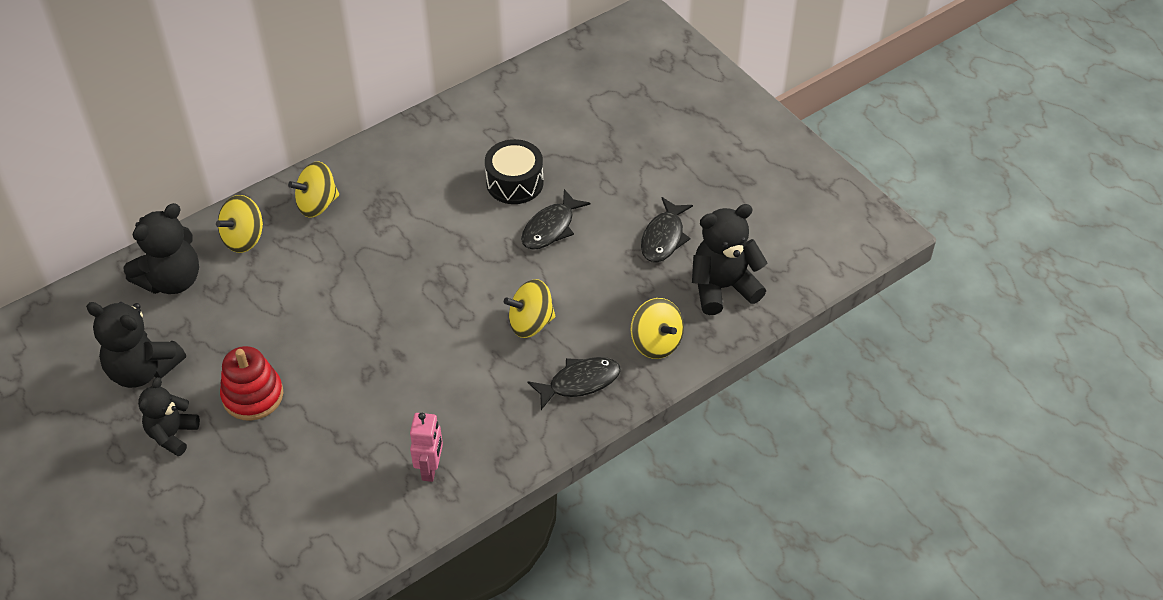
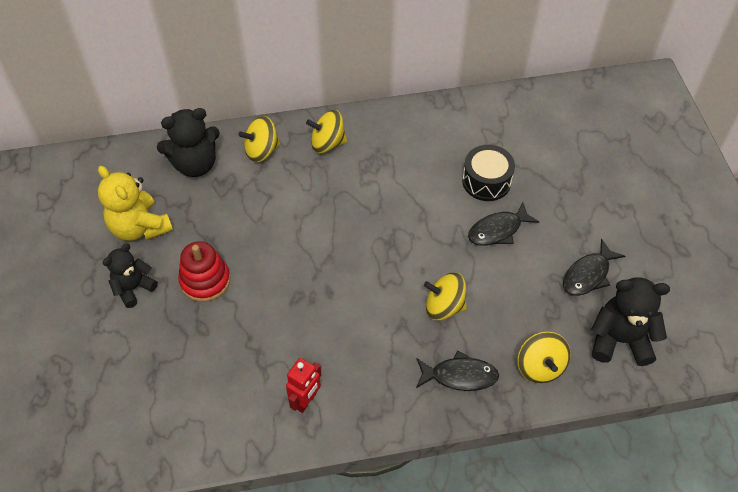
camera: 25 degrees right, 5 degrees up
black teddy bear [86,302,186,388] -> yellow teddy bear [98,166,173,241]
pink robot [410,413,443,482] -> red robot [286,358,322,413]

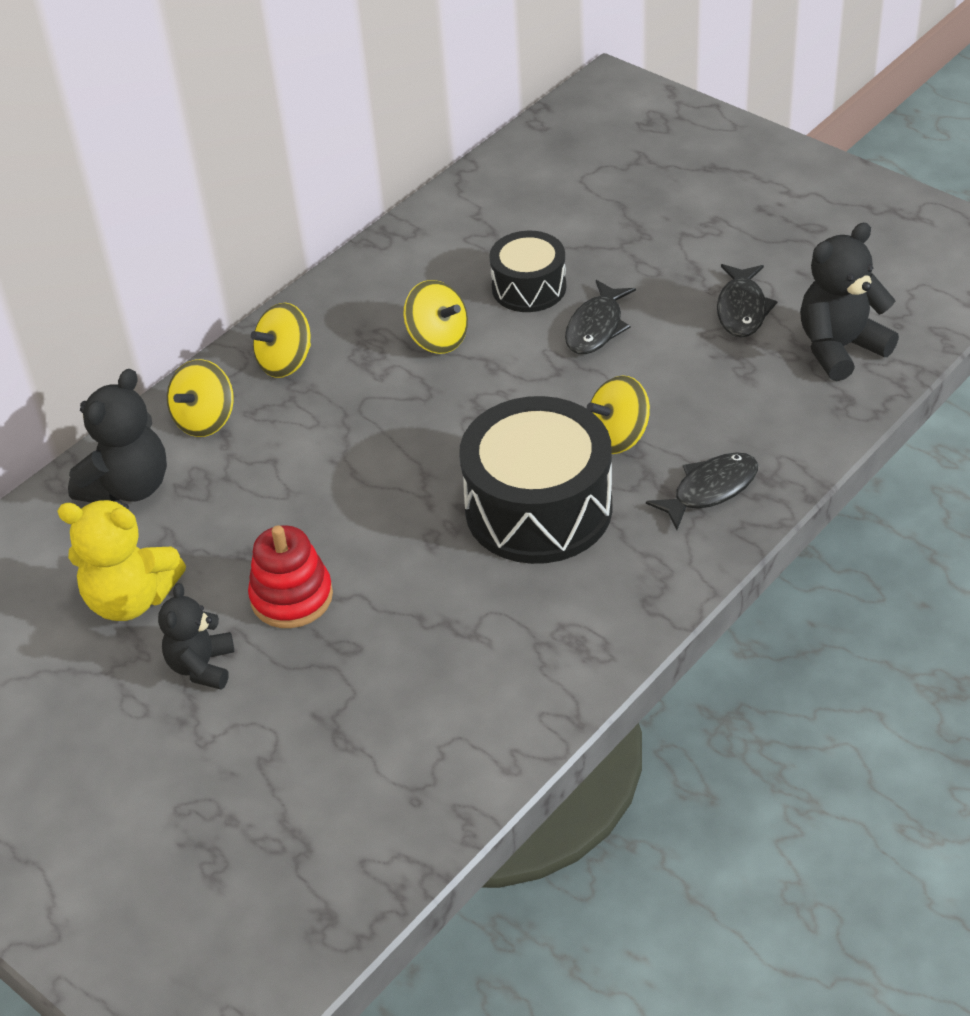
camera: 35 degrees left, 10 degrees down
red robot [286,358,322,413] -> none
yellow spinning top [518,332,570,384] -> yellow spinning top moved to [403,280,468,354]
none -> black drum [459,396,612,564]

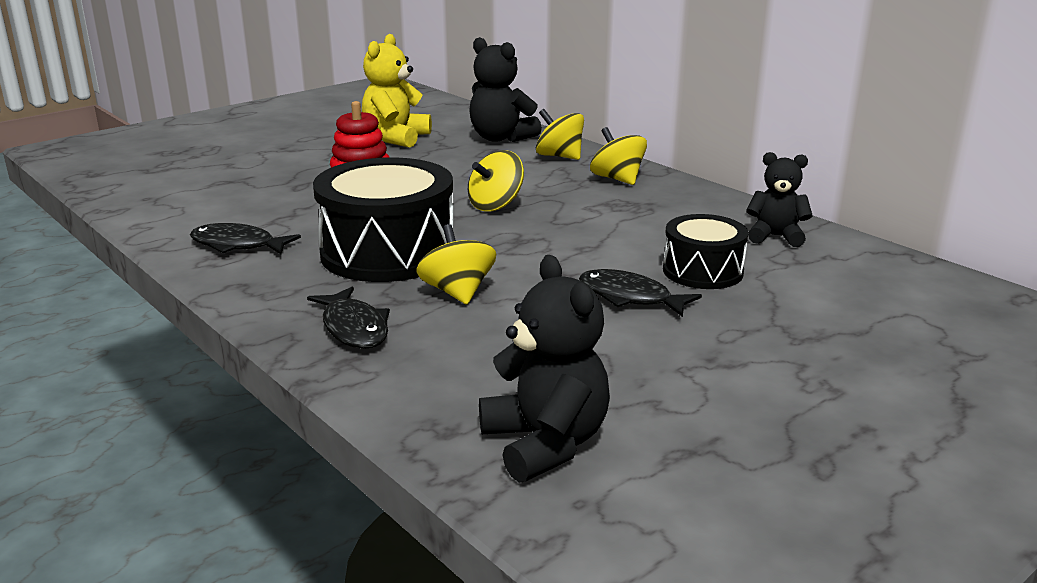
camera: 95 degrees right, 20 degrees down
black teddy bear [158,583,234,690] -> black teddy bear moved to [746,152,813,247]
yellow spinning top [403,280,468,354] -> yellow spinning top moved to [468,150,524,212]
black fish [717,264,777,338] -> black fish moved to [190,223,301,254]

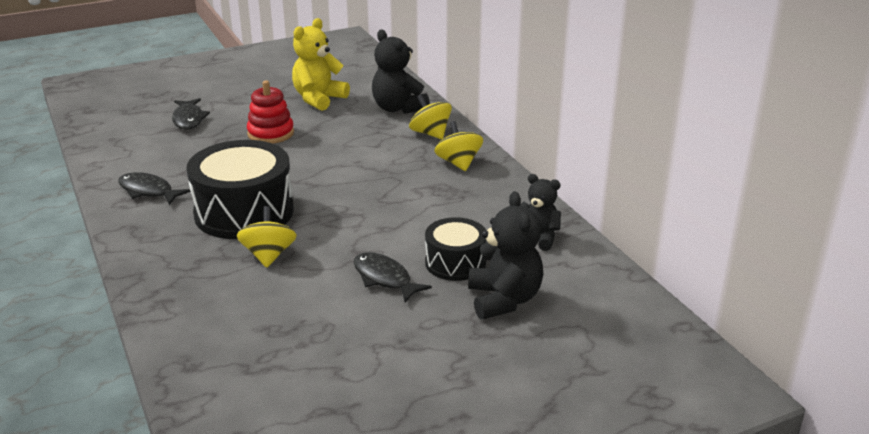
camera: 15 degrees right, 5 degrees up
black fish [307,287,390,349] -> black fish moved to [172,98,210,129]
yellow spinning top [468,150,524,212] -> none
black teddy bear [479,255,610,483] -> black teddy bear moved to [468,191,543,320]

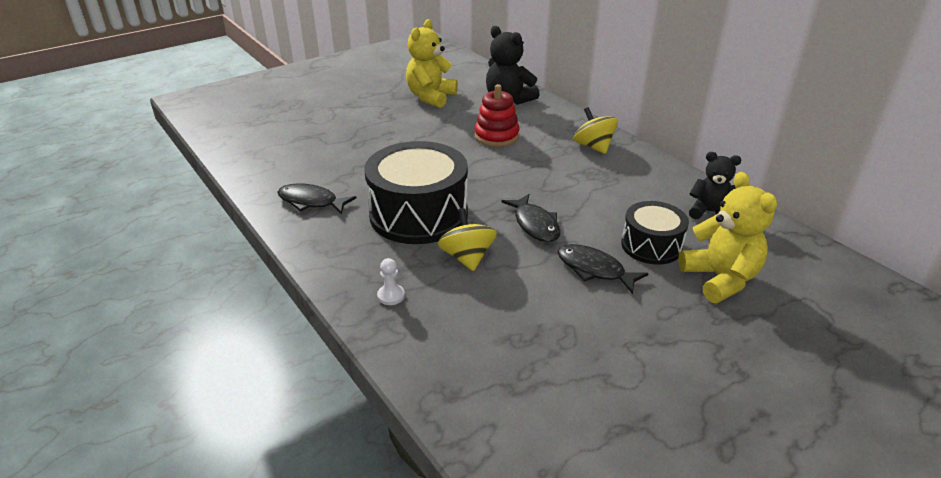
camera: 10 degrees left, 5 degrees up
black fish [172,98,210,129] -> black fish moved to [501,194,560,242]
red stacking toy [247,81,294,144] -> red stacking toy moved to [475,84,519,147]
yellow spinning top [409,95,452,139] -> none
black teddy bear [468,191,543,320] -> yellow teddy bear [678,172,777,303]
none -> white pawn [377,258,405,305]

